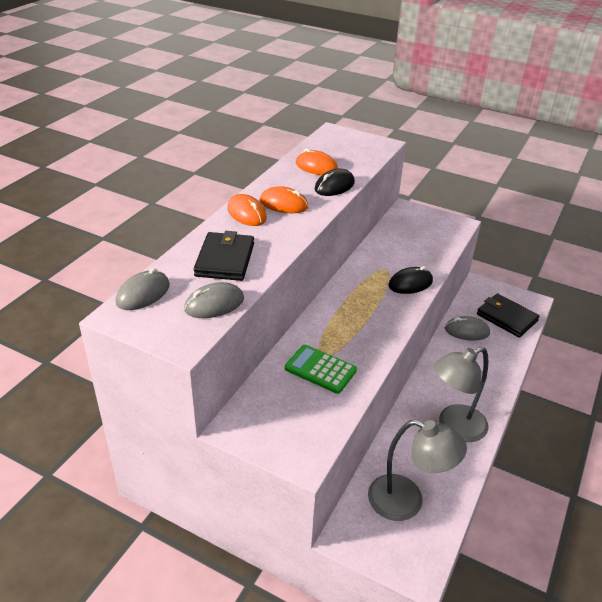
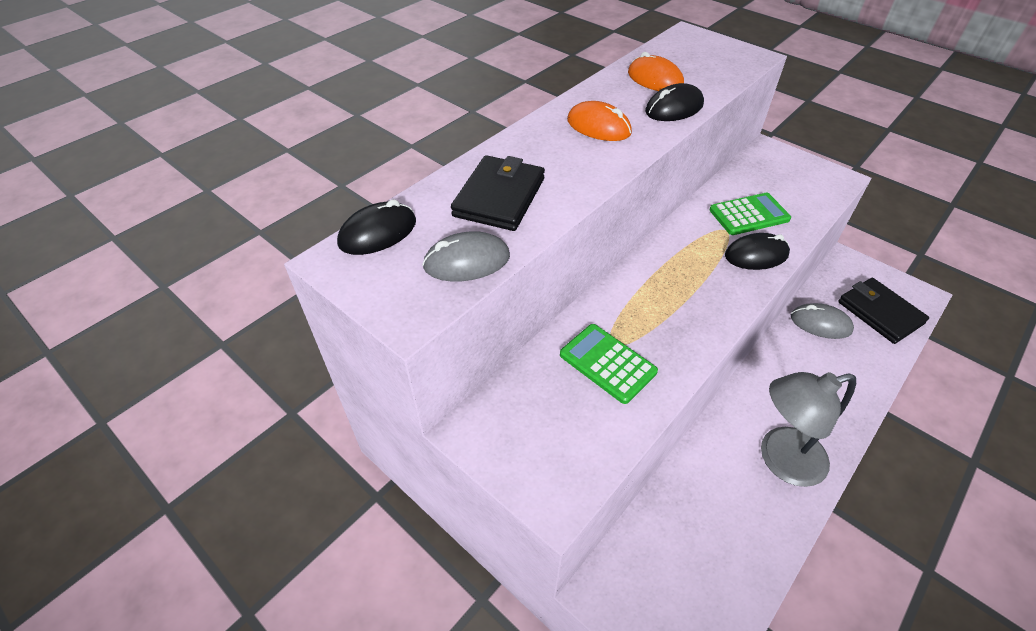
camera: 15 degrees right, 10 degrees up
grey mouse [115,268,170,310] -> black mouse [337,199,416,255]
orange mouse [227,194,267,226] -> none
grey lamp [368,420,467,521] -> none
none -> green calculator [709,193,791,235]

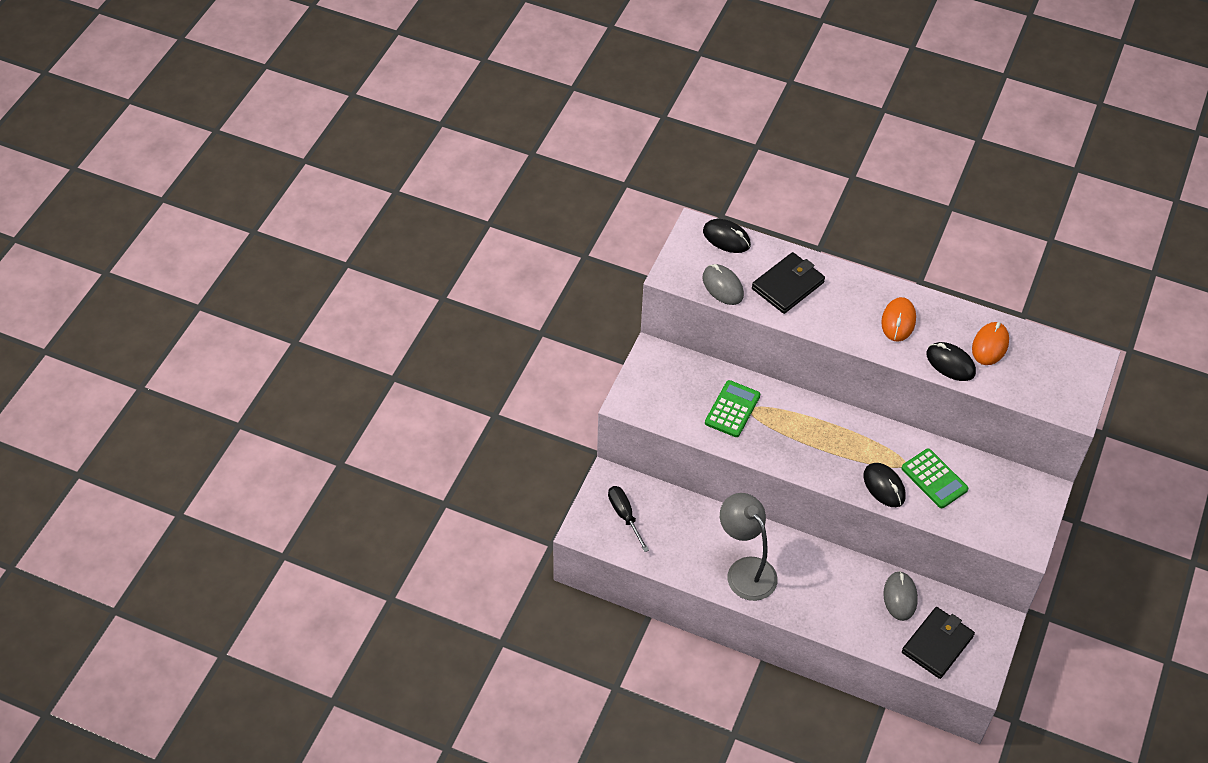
camera: 70 degrees right, 5 degrees up
black wallet [451,155,545,231] -> black wallet turned 45 degrees counterclockwise [752,252,825,314]
none -> black screwdriver [608,486,649,552]

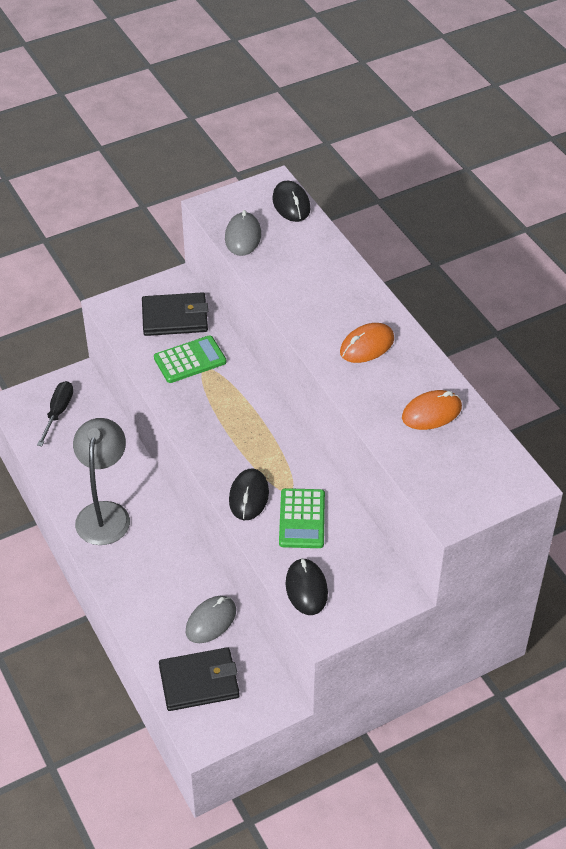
camera: 40 degrees right, 5 degrees down
black wallet [752,252,825,314] -> black wallet moved to [142,292,208,336]
black mouse [926,342,976,381] -> black mouse moved to [286,558,328,615]

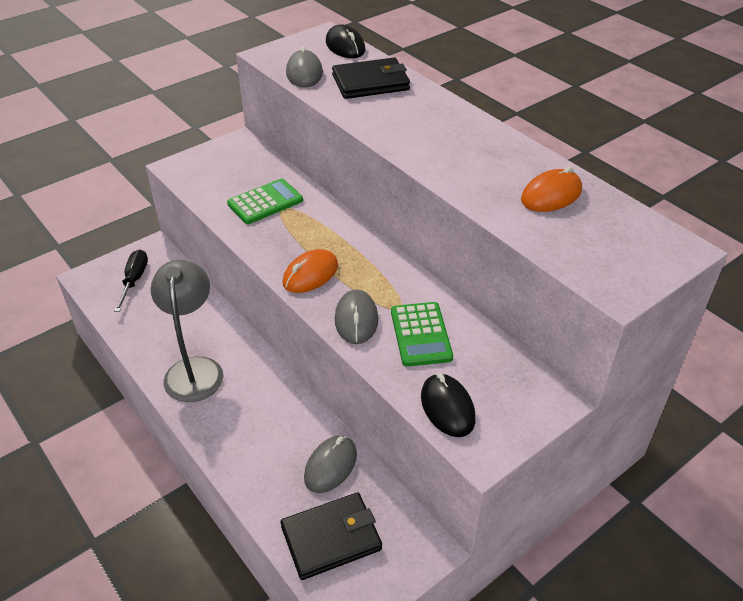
camera: 10 degrees left, 5 degrees down
black wallet [142,292,208,336] -> black wallet moved to [332,58,410,99]
black mouse [229,469,269,520] -> grey mouse [335,289,378,344]
orange mouse [340,323,394,363] -> orange mouse moved to [282,249,338,293]

